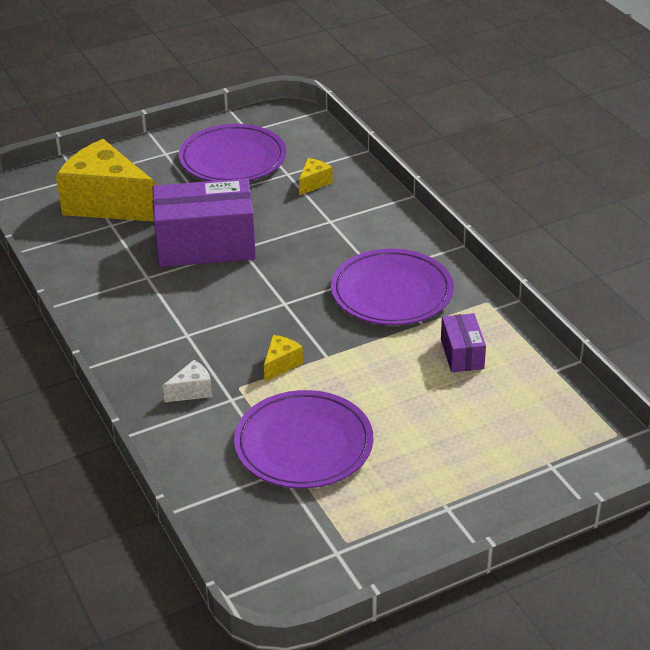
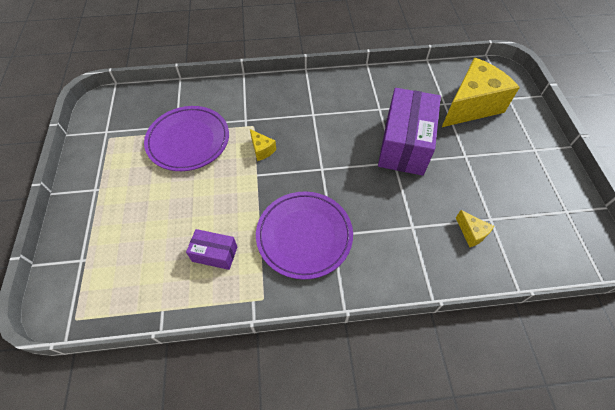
camera: 110 degrees right, 20 degrees up
white cheese [163,360,212,402] -> none
purple plate [179,124,286,181] -> none

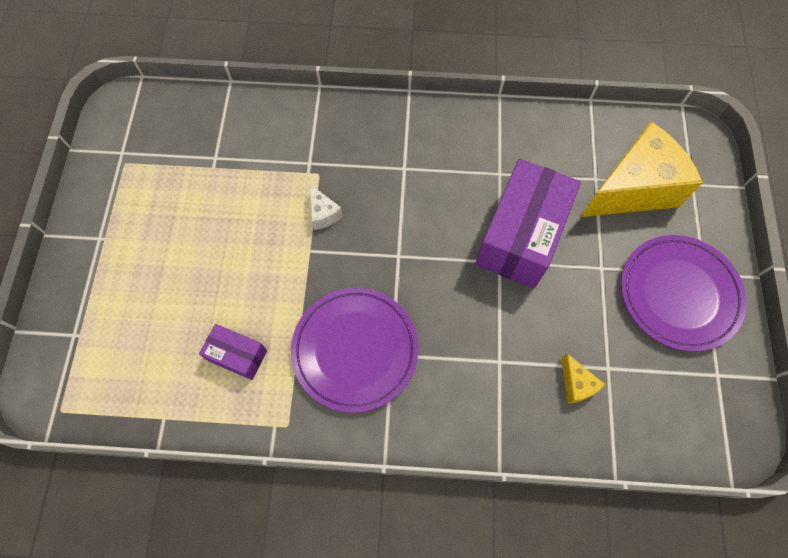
camera: 10 degrees right, 10 degrees up
purple plate [144,106,229,171] -> purple plate moved to [621,235,747,352]
yellow cheese [250,129,276,161] -> white cheese [310,184,343,230]

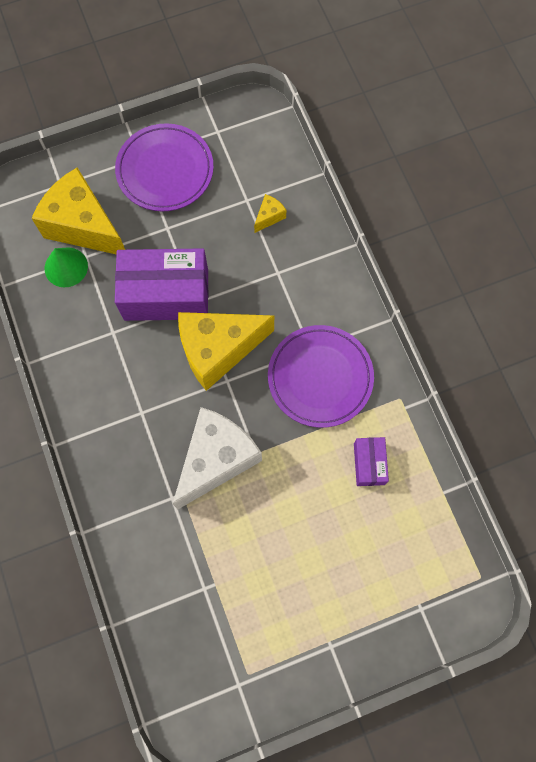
camera: 115 degrees left, 5 degrees up
white cheese [310,184,343,230] -> white cheese [173,407,262,509], size x2.47
none -> green cone [45,247,88,287]
none -> yellow cheese [178,312,274,391]

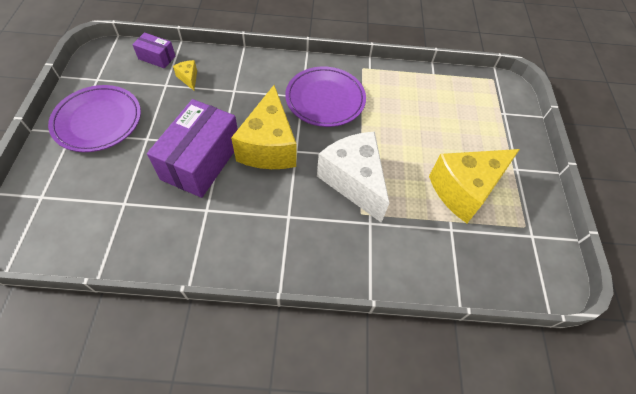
camera: 70 degrees left, 15 degrees down
yellow cheese [31,167,125,254] -> yellow cheese moved to [429,149,520,223]
green cone [45,247,88,287] -> none
purple box [354,437,389,486] -> purple box moved to [132,32,175,69]

